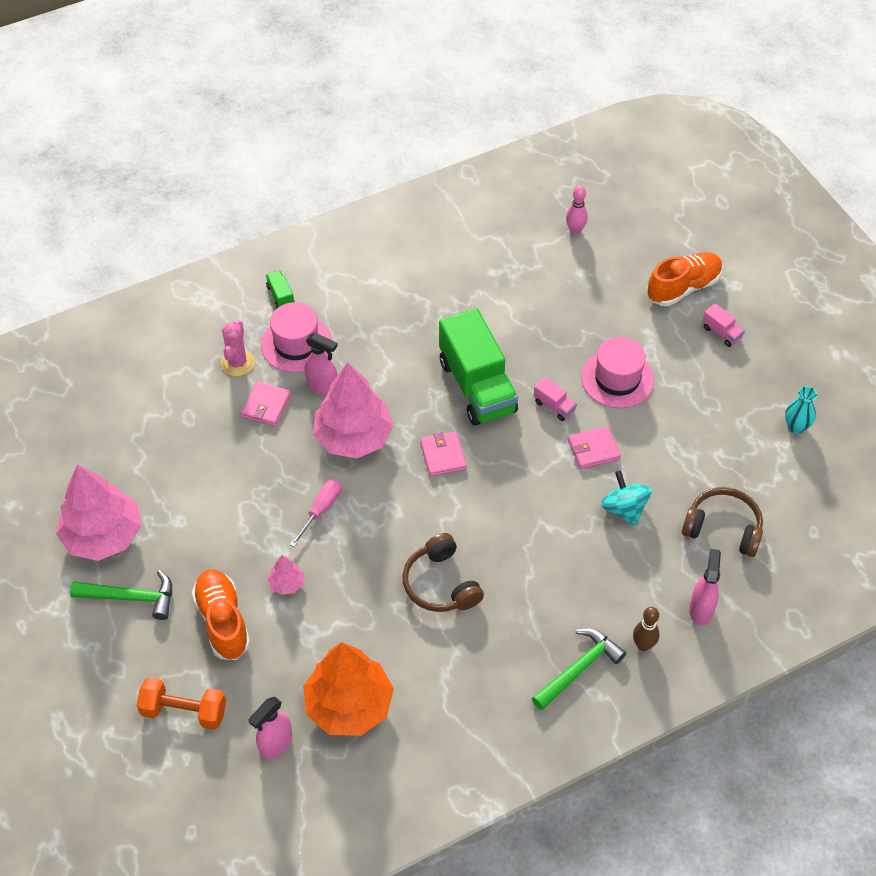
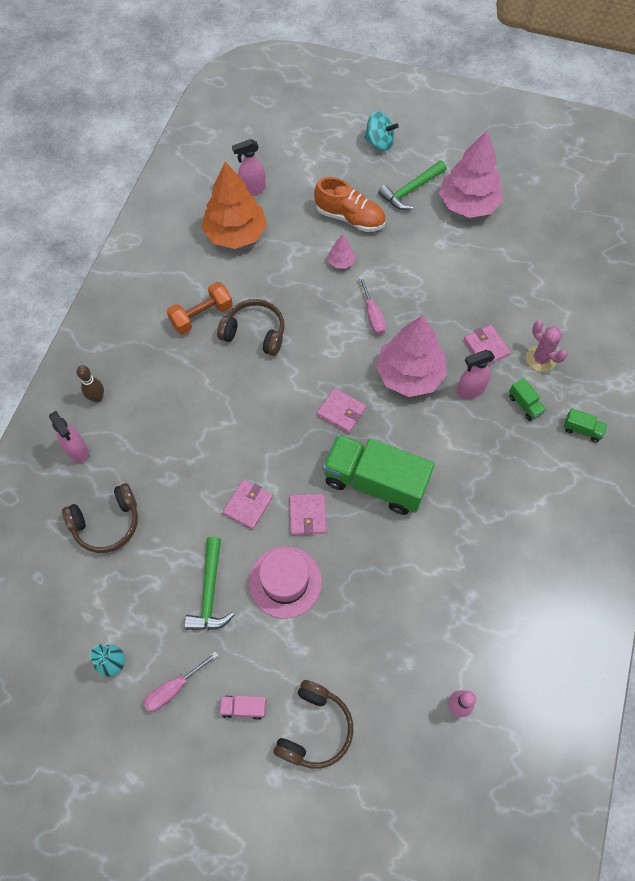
camera: 135 degrees right, 10 degrees up
orange dumbbell [137,677,226,730] -> orange dumbbell moved to [167,282,233,334]
pink spray bottle [249,697,292,759] -> pink spray bottle turned 105 degrees counterclockwise [232,139,266,196]
pink hat [261,302,332,373] -> green truck [509,378,546,421]
green hammer [532,628,626,710] -> green hammer moved to [184,537,234,630]
pink truck [534,377,577,421] -> pink wallet [289,494,327,535]
turquoise spinning top [601,470,652,526] -> turquoise spinning top moved to [364,111,399,152]
orange shoe [647,252,723,306] -> brown headphones [273,680,353,769]
none -> pink screwdriver [143,651,219,712]

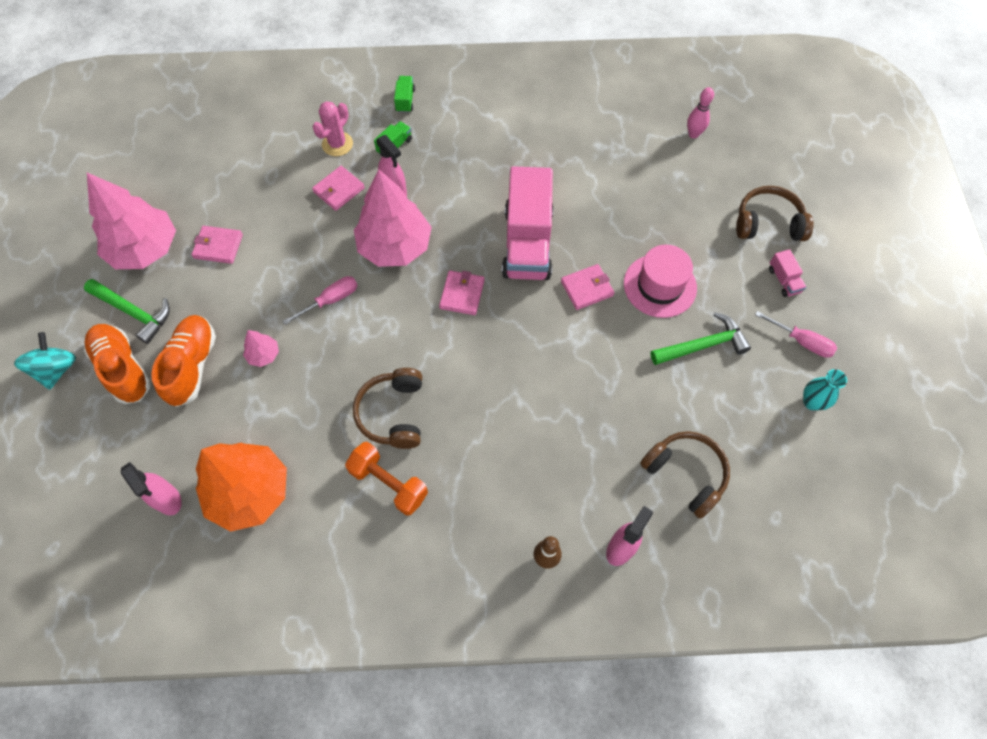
camera: 110 degrees left, 0 degrees up
pink wallet [223,479,273,530] -> pink wallet moved to [192,226,243,264]
green truck [323,434,435,515] -> pink truck [502,166,553,280]
none -> orange shoe [84,324,151,404]

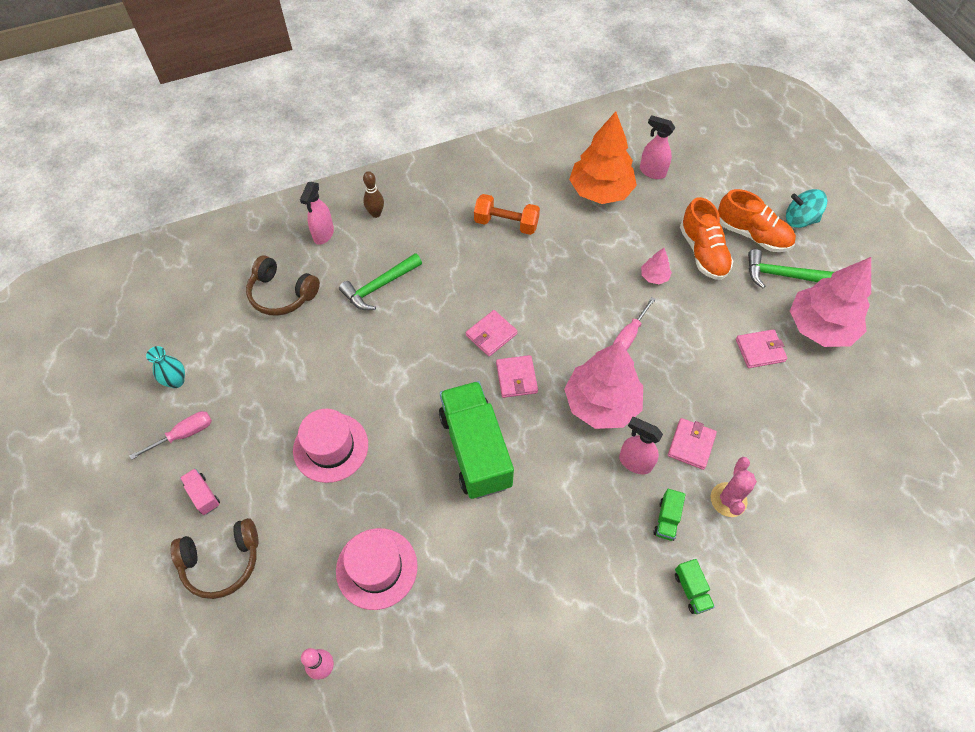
camera: 160 degrees right, 5 degrees down
turquoise spinning top [14,332,76,390] -> turquoise spinning top turned 120 degrees clockwise [786,189,827,228]
brown headphones [353,368,422,449] -> none
pink truck [502,166,553,280] -> green truck [439,381,514,499]
pink wallet [561,264,615,310] -> pink wallet moved to [466,310,518,357]
green hammer [650,312,751,365] -> green hammer moved to [339,253,422,310]
pink screwdriver [755,311,837,358] -> pink screwdriver turned 135 degrees clockwise [129,411,212,460]
none -> pink hat [336,528,418,610]

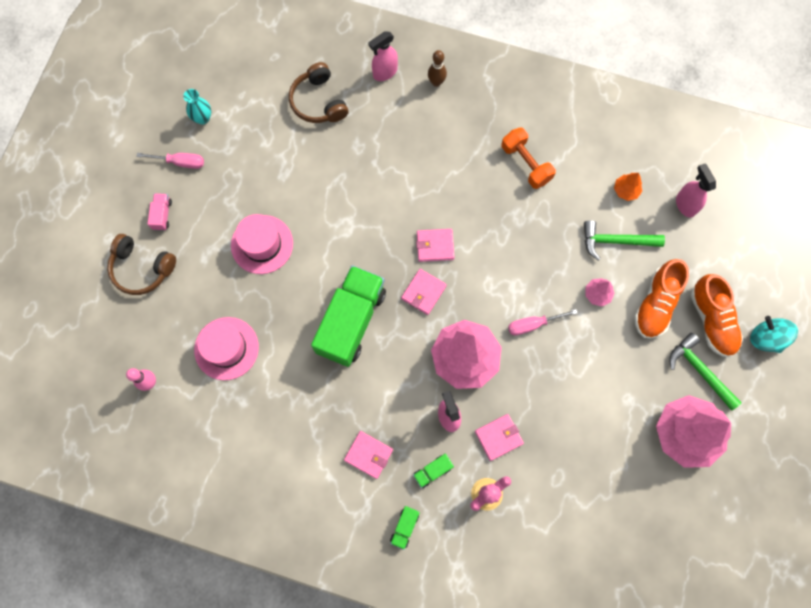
camera: 40 degrees right, 15 degrees up
green hammer [339,253,422,310] -> green hammer moved to [584,220,665,261]
orange tree [569,111,637,204] -> orange tree [614,173,642,201], size x0.43
pink wallet [736,329,787,368] -> pink wallet moved to [344,431,393,479]

